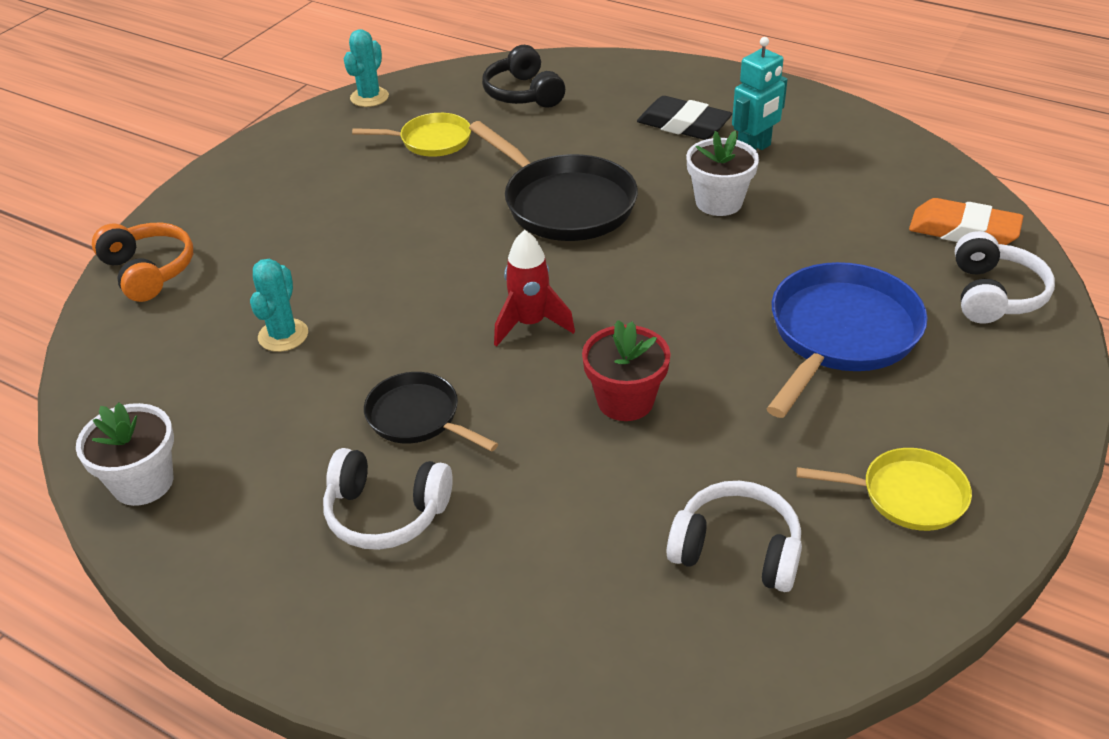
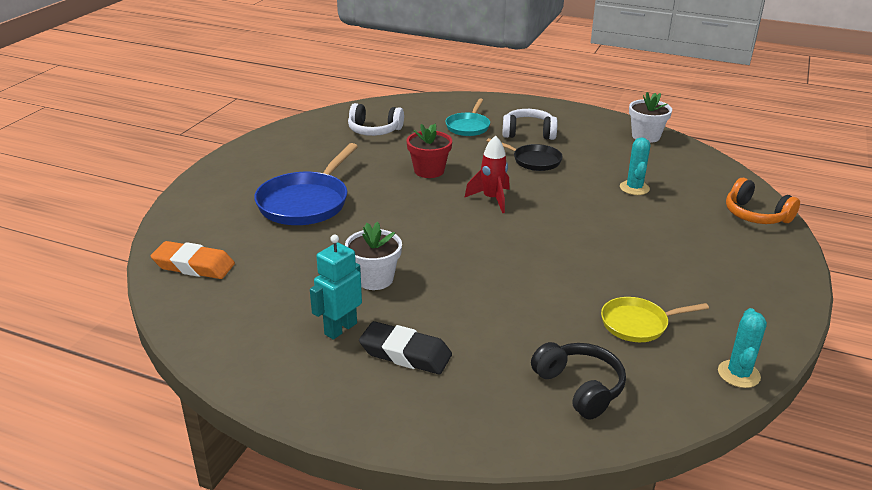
camera: 170 degrees right, 10 degrees down
black pan [469,121,638,241] -> none
yellow pan [796,448,972,531] -> none
white headphones [955,231,1055,323] -> none
none -> turquoise pan [446,98,490,136]

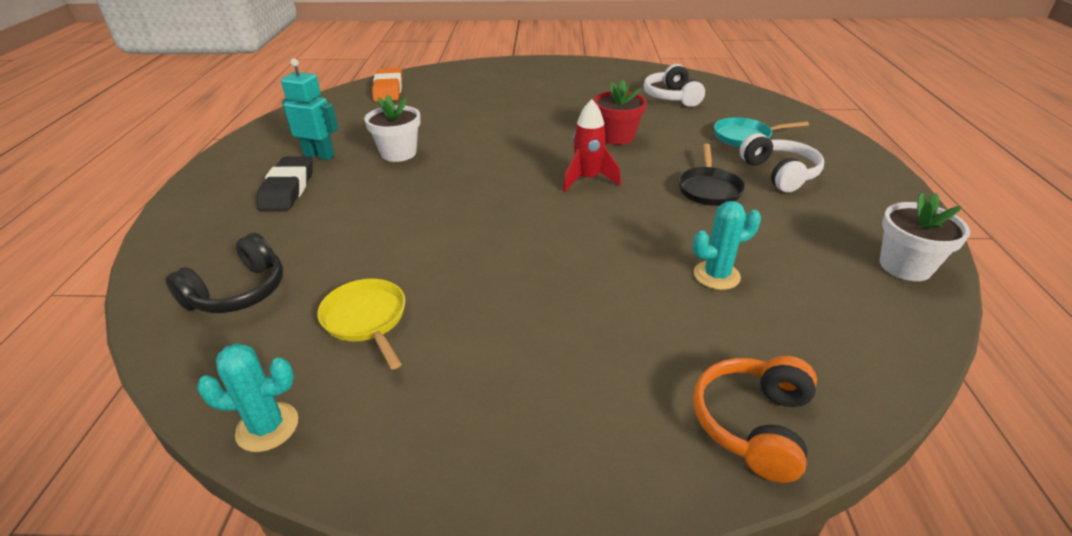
camera: 70 degrees right, 5 degrees up
blue pan [254,143,358,225] -> none

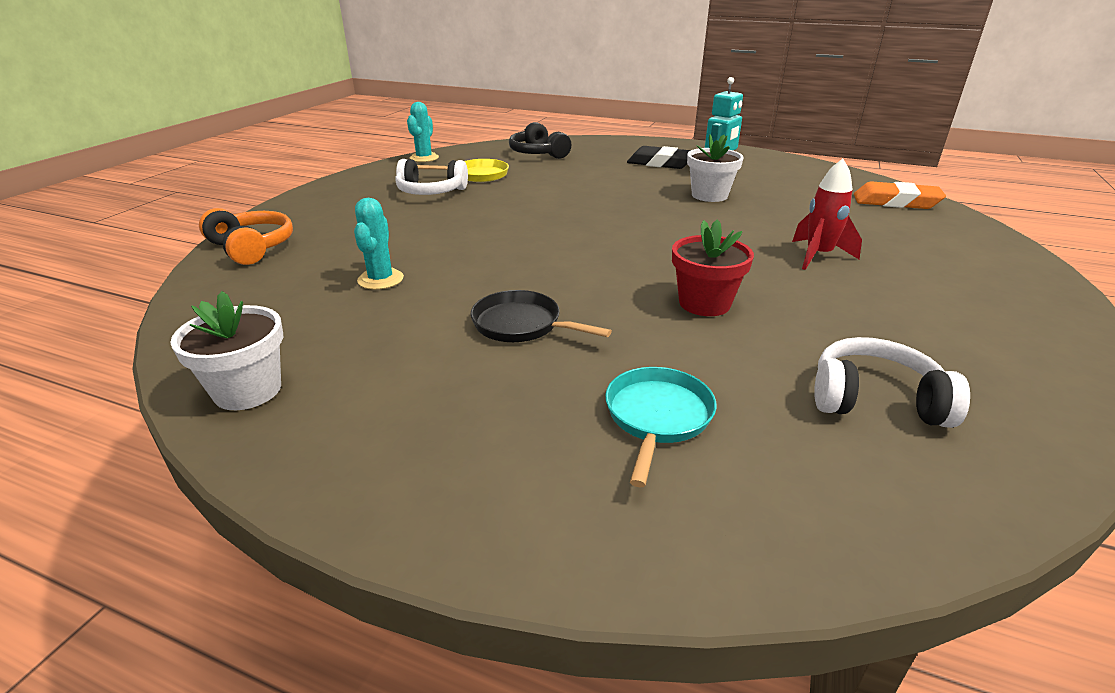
camera: 110 degrees right, 5 degrees down
red rocket [563,99,621,192] -> red rocket moved to [792,159,862,270]
white headphones [740,133,824,192] -> white headphones moved to [395,159,468,195]

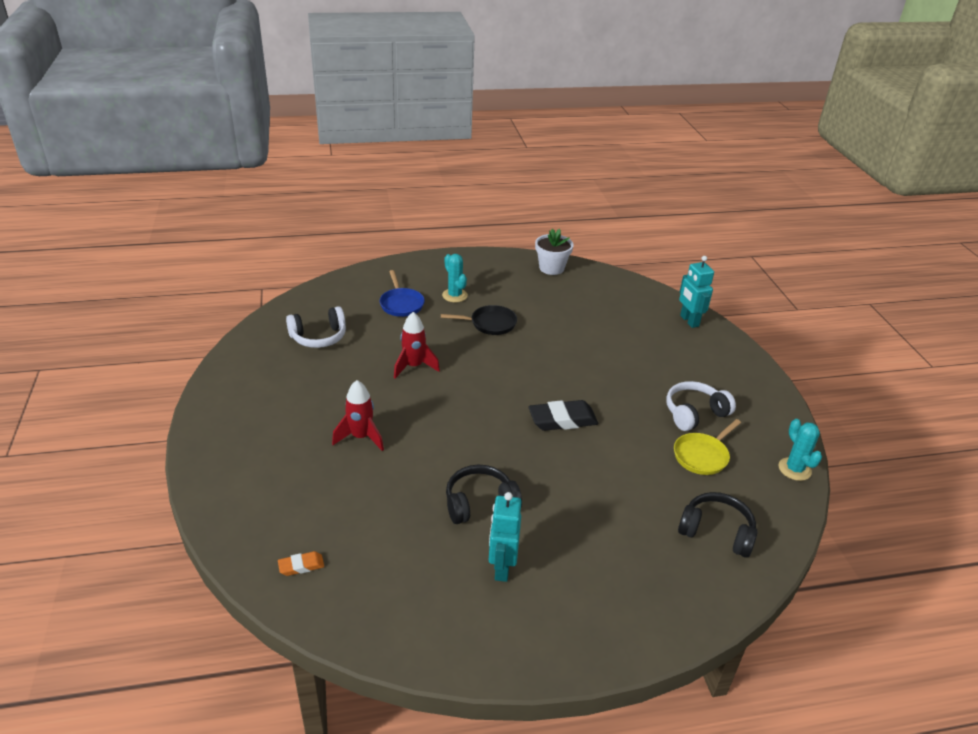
camera: 145 degrees right, 5 degrees up
orange headphones [199,208,293,265] -> turquoise robot [679,256,714,328]
turquoise cactus [354,198,404,290] -> turquoise cactus moved to [442,254,468,302]
turquoise pan [605,367,717,487] -> blue pan [380,270,425,317]
black eraser [627,146,691,169] -> black eraser moved to [528,400,598,431]
red flower pot [672,219,754,316] -> red rocket [394,312,440,379]
white flower pot [687,134,744,202] -> black headphones [446,465,522,524]
orange eraser [854,181,946,209] -> orange eraser [278,551,324,576], size x0.52

